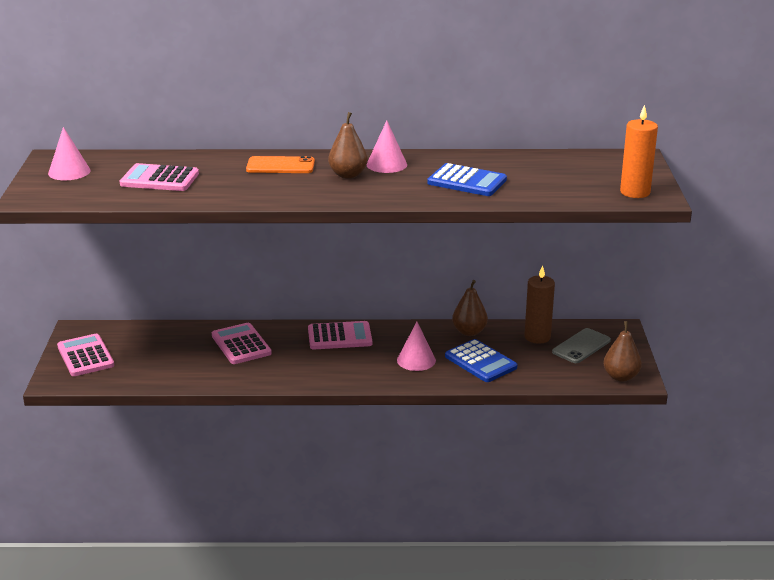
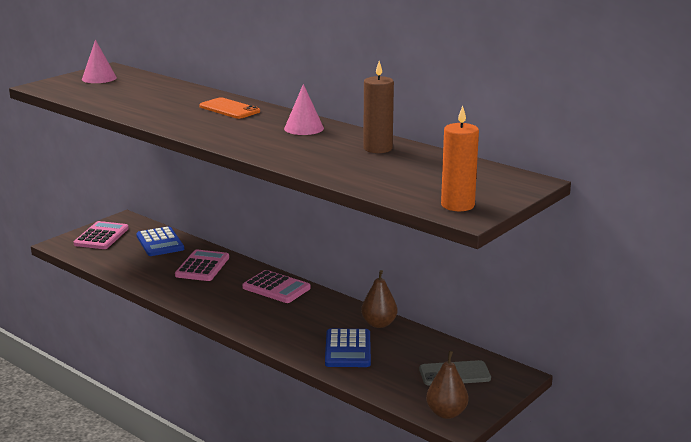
camera: 40 degrees right, 5 degrees down
pink calculator [120,163,199,191] -> none
brown pear [328,112,368,179] -> none
pink cone [397,322,436,371] -> none
blue calculator [427,163,507,196] -> blue calculator moved to [136,226,184,256]
brown candle [524,265,555,344] -> brown candle moved to [363,61,394,153]

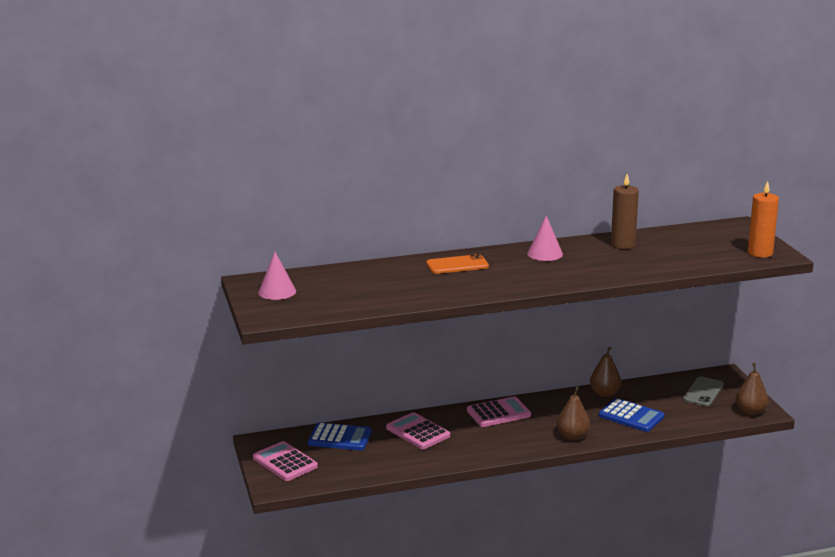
camera: 55 degrees left, 0 degrees up
none -> brown pear [557,387,590,440]

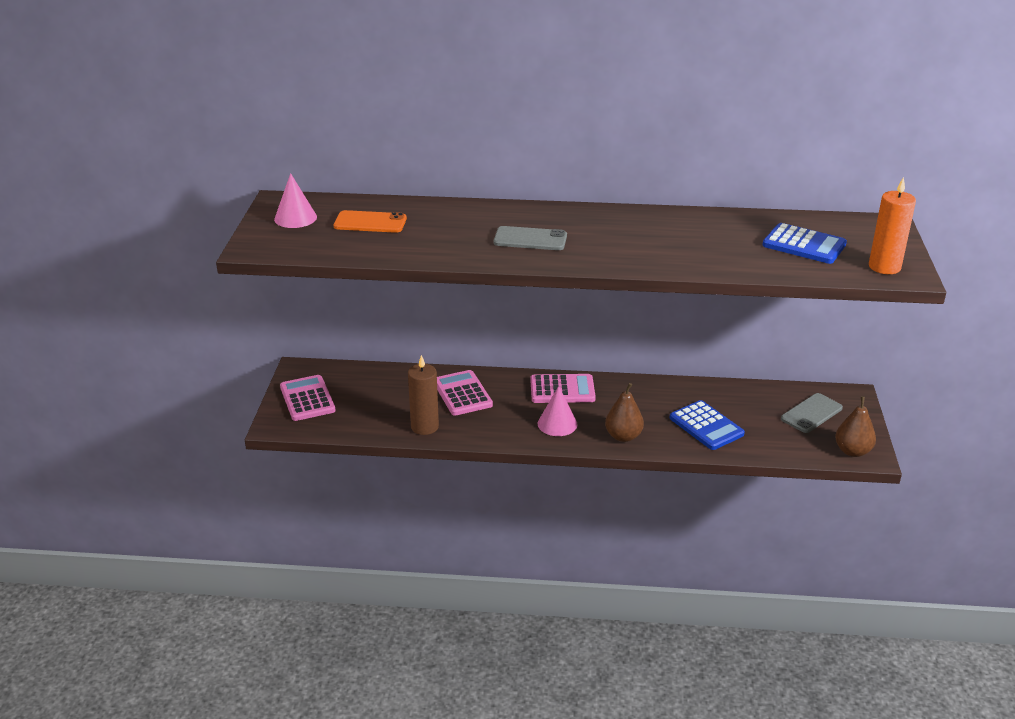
camera: 20 degrees right, 10 degrees up
blue calculator [308,423,372,451] -> blue calculator moved to [762,223,847,264]
orange phone [426,254,489,274] -> orange phone moved to [334,210,407,233]
pink cone [527,215,563,261] -> pink cone moved to [538,386,577,436]
brown pear [590,347,621,397] -> none
brown candle [611,174,639,249] -> brown candle moved to [408,355,439,435]
none -> grey phone [494,226,567,250]

